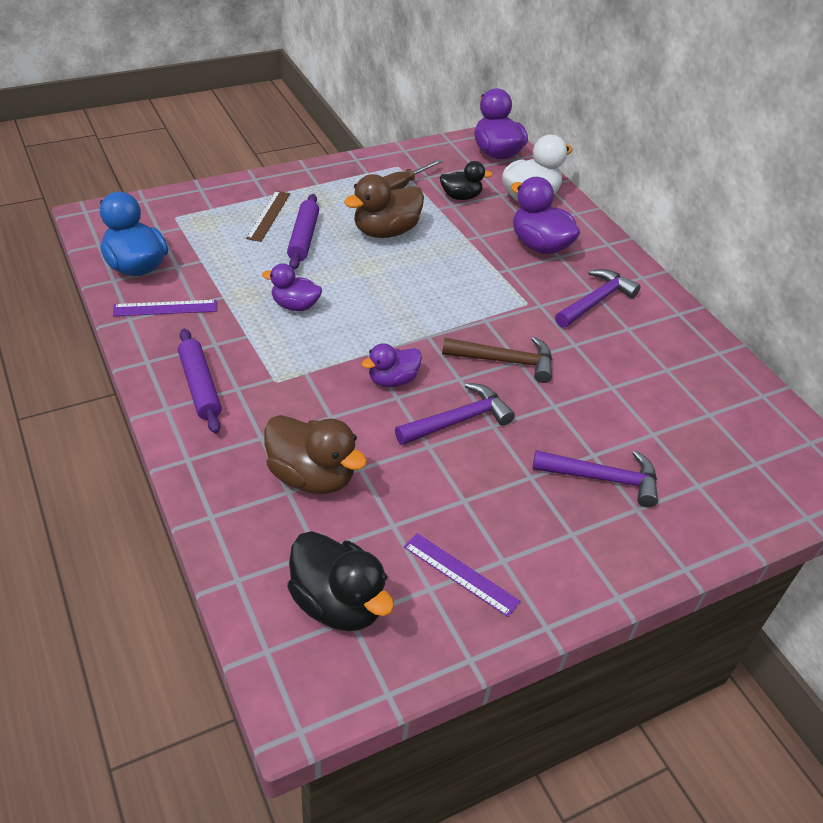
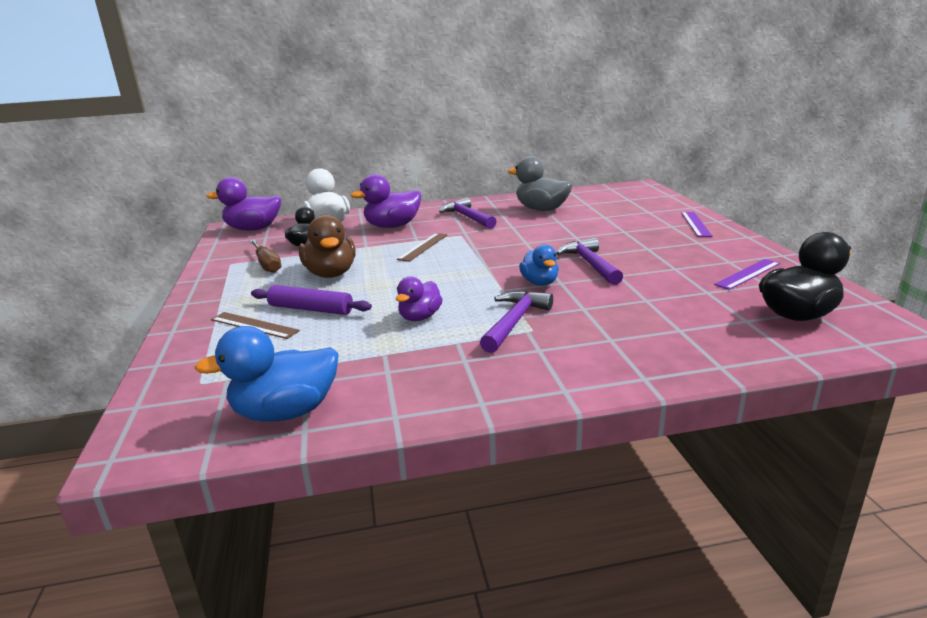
camera: 70 degrees left, 20 degrees down
purple ruler [113,300,217,316] -> purple ruler moved to [681,212,713,237]
purple rolling pin [178,329,222,434] -> none
brown duck [264,415,367,494] -> none
purple duck [362,343,422,387] -> blue duck [519,244,559,286]
brown hammer [442,337,552,383] -> none
purple hammer [532,450,658,508] -> purple hammer moved to [480,290,553,353]
none -> brown ruler [397,233,448,262]
none -> grey duck [508,156,573,211]

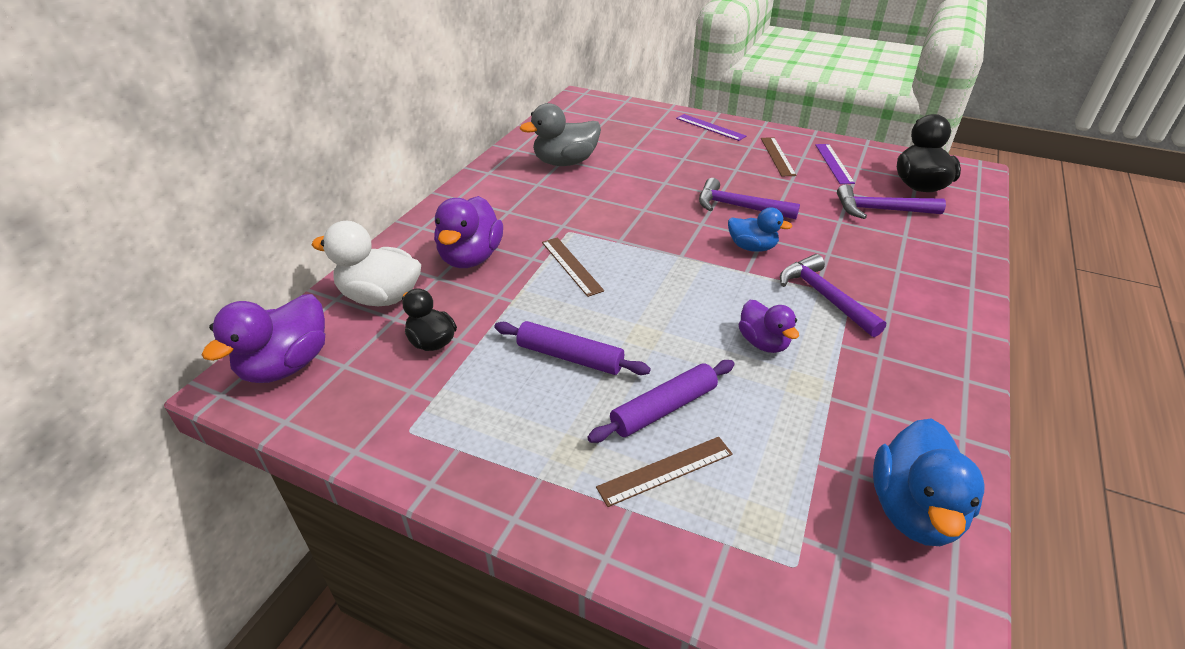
camera: 55 degrees left, 15 degrees up
brown screwdriver [250,240,281,273] -> none
brown duck [299,215,356,278] -> purple rolling pin [494,321,651,375]
purple hammer [439,198,497,229] -> purple hammer moved to [837,184,946,219]
none -> brown ruler [761,137,796,176]

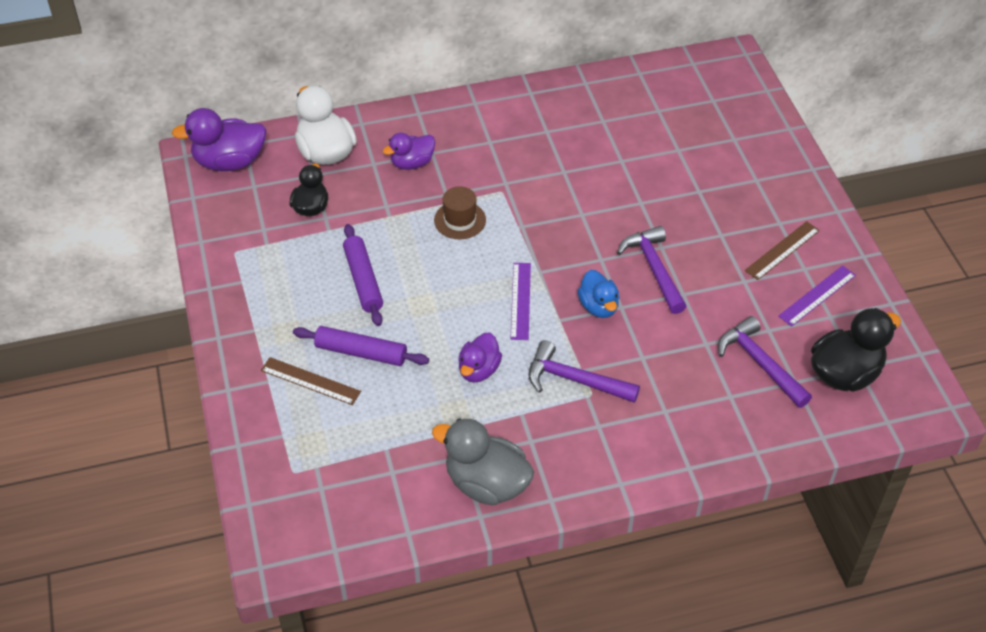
camera: 50 degrees right, 10 degrees up
purple duck [434,196,503,268] -> purple duck [383,133,435,170], size x0.62
grey duck [520,103,601,166] -> grey duck moved to [432,418,534,505]
brown ruler [542,237,604,297] -> brown hat [434,186,486,239]
purple ruler [676,114,746,141] -> purple ruler moved to [510,263,531,340]
purple hammer [780,254,886,337] -> purple hammer turned 90 degrees counterclockwise [529,340,640,403]
blue duck [873,419,985,546] -> none

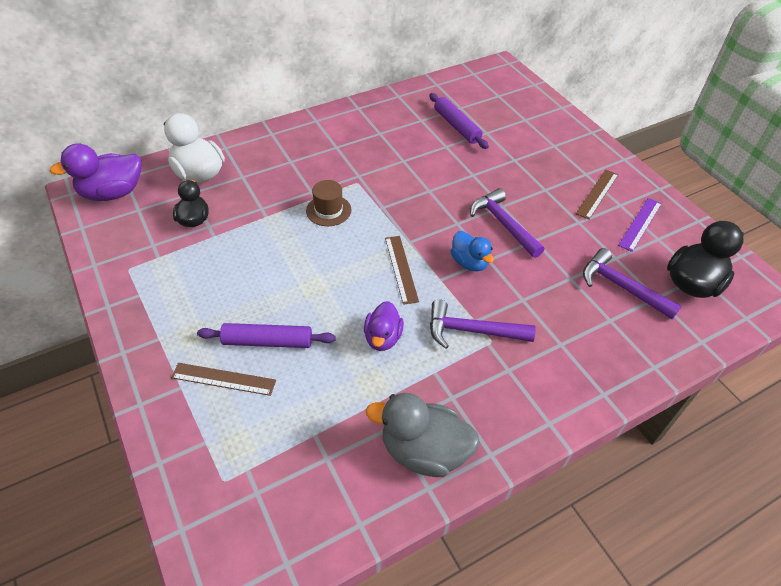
camera: 15 degrees left, 0 degrees up
purple rolling pin [343,224,383,326] -> purple rolling pin moved to [429,93,489,149]
purple duck [383,133,435,170] -> none
purple ruler [510,263,531,340] -> brown ruler [385,236,419,305]

